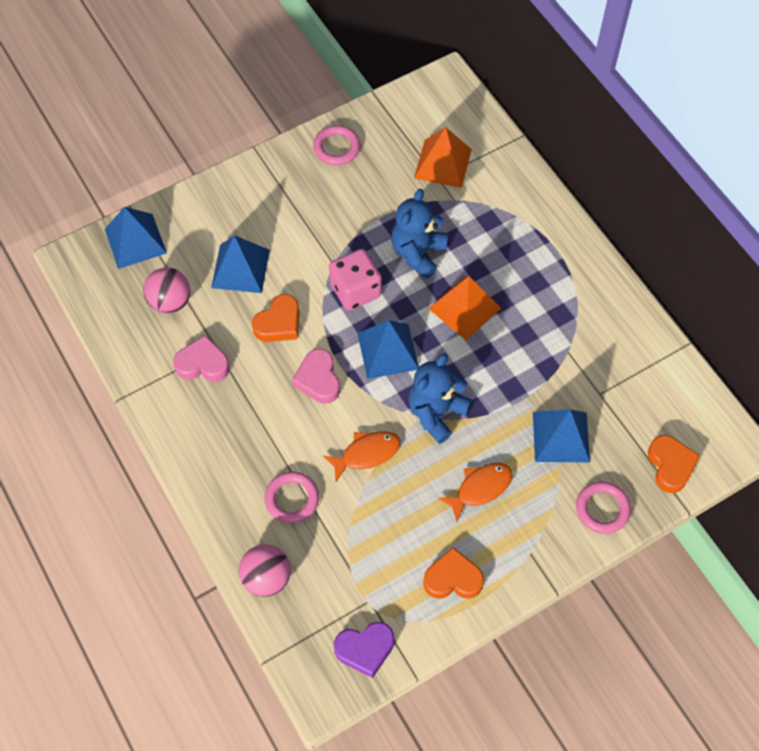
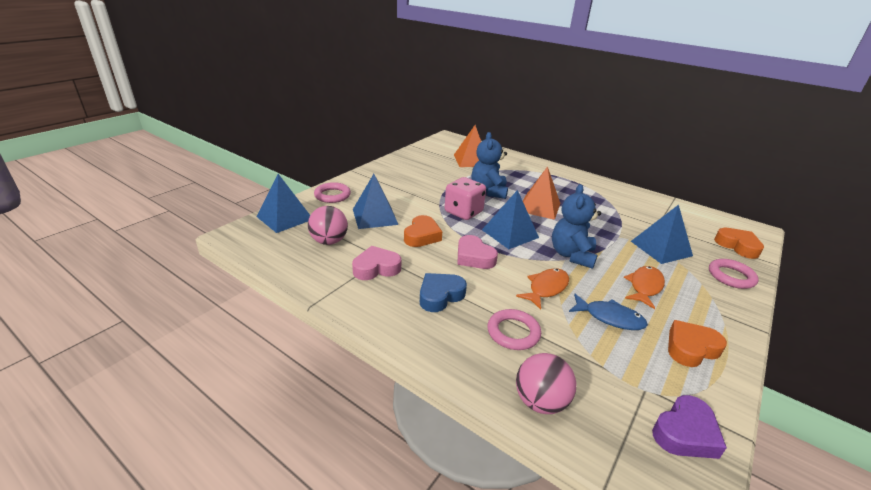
camera: 25 degrees left, 30 degrees down
pink ring [313,125,360,166] -> pink ring moved to [314,182,351,203]
none -> blue heart [420,273,467,312]
none -> blue fish [569,294,648,330]

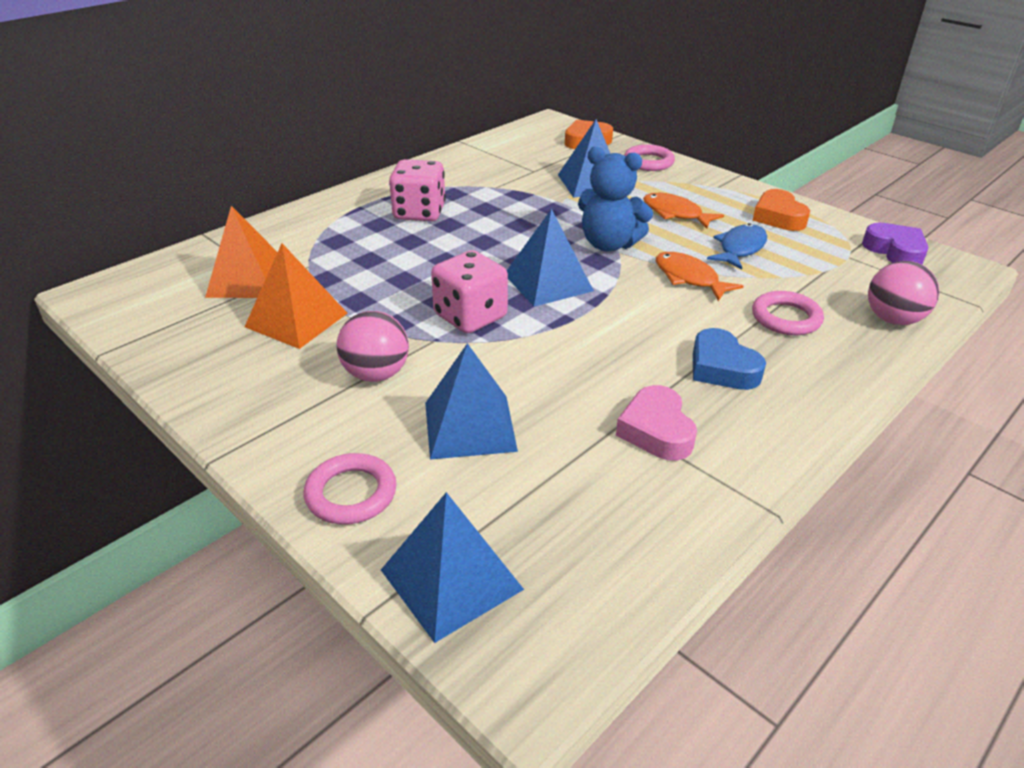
camera: 80 degrees left, 5 degrees up
pink ball [308,206,348,245] -> pink ball moved to [337,311,409,382]
orange heart [404,215,442,247] -> none
pink heart [457,235,498,269] -> none
blue teddy bear [471,132,508,199] -> none
orange pyramid [523,166,560,220] -> orange pyramid moved to [245,243,347,349]
none -> pink dice [389,159,446,221]

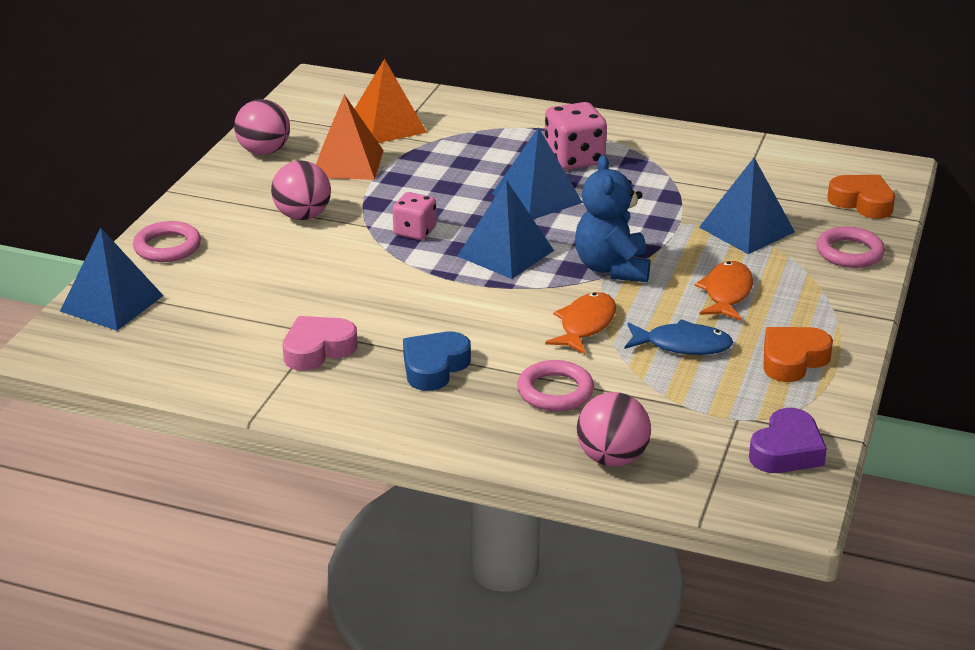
camera: 65 degrees right, 5 degrees down
blue pyramid [425,343,518,460] -> blue pyramid moved to [492,127,583,219]
pink dice [431,250,508,333] -> pink dice [393,192,437,240], size x0.64
none -> pink ball [234,99,290,155]

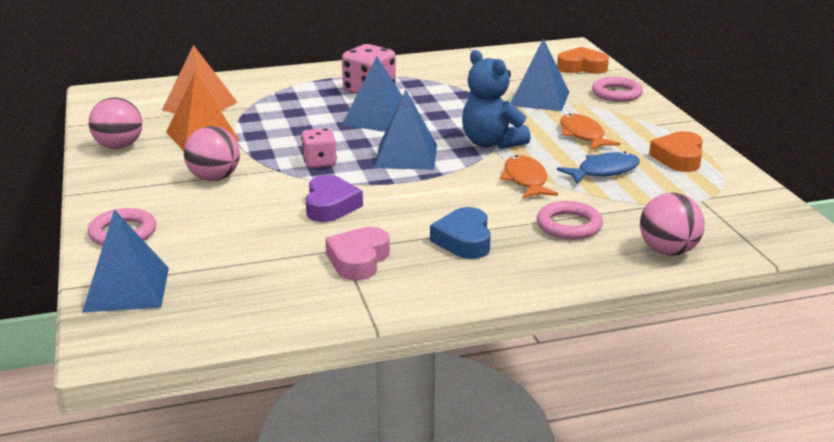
camera: 35 degrees left, 5 degrees down
purple heart [749,408,827,473] -> purple heart moved to [306,175,363,222]

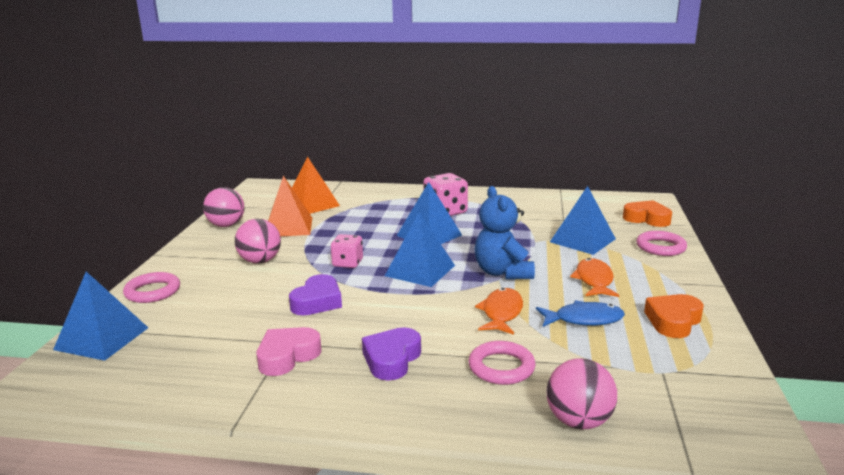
camera: 25 degrees right, 5 degrees down
blue heart [430,207,491,259] -> purple heart [362,327,421,381]

